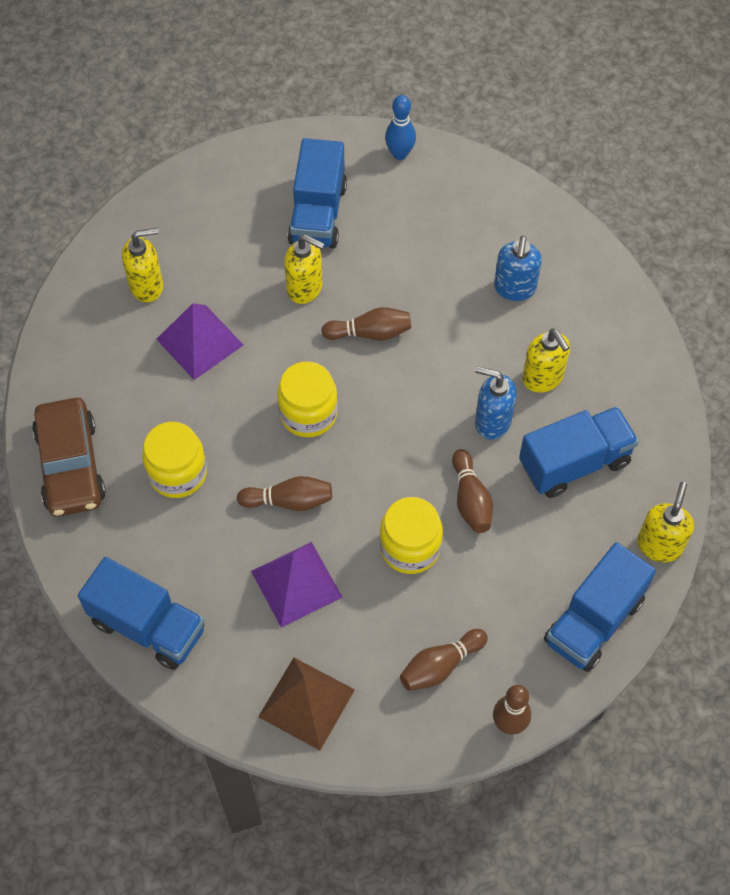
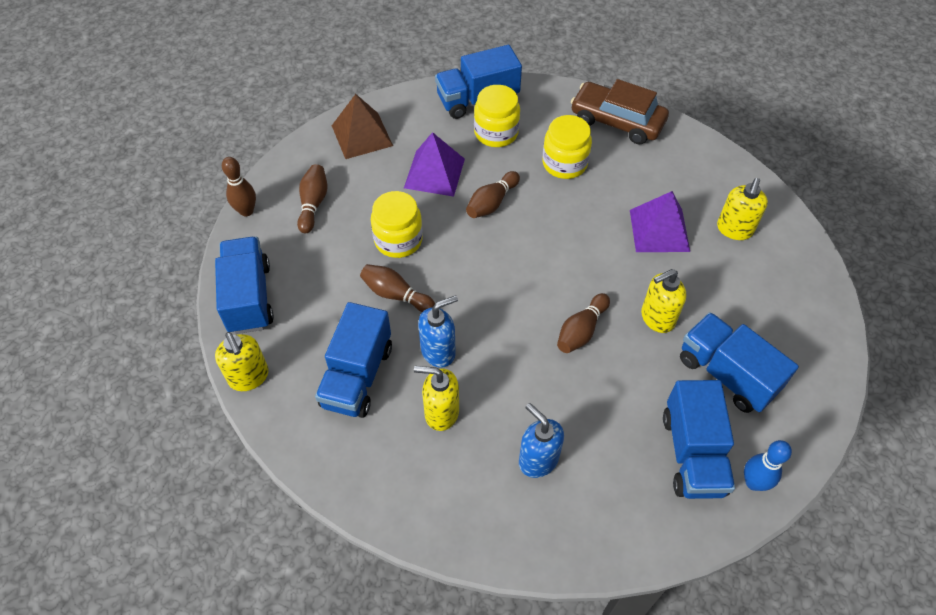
camera: 130 degrees right, 5 degrees down
yellow jar [277,361,338,437] -> yellow jar moved to [474,85,520,147]
none -> blue truck [663,380,735,499]

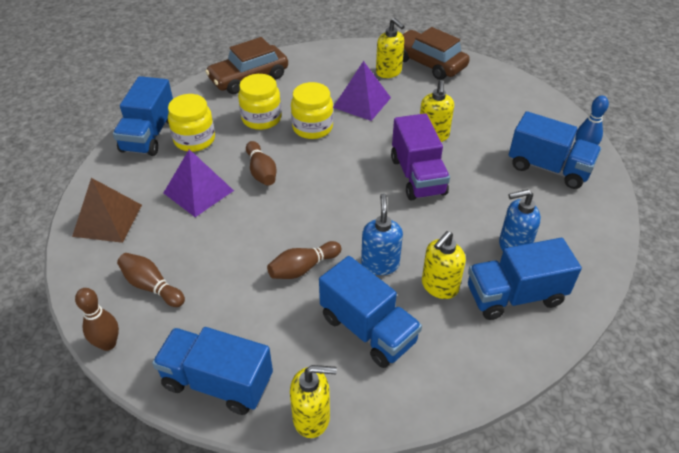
camera: 60 degrees left, 10 degrees down
yellow jar [371,191,423,258] -> yellow jar moved to [291,82,333,139]
brown bowling pin [557,293,610,353] -> purple truck [391,113,450,201]
blue truck [680,312,799,413] -> blue truck moved to [468,238,582,320]
none -> brown car [402,27,470,80]

